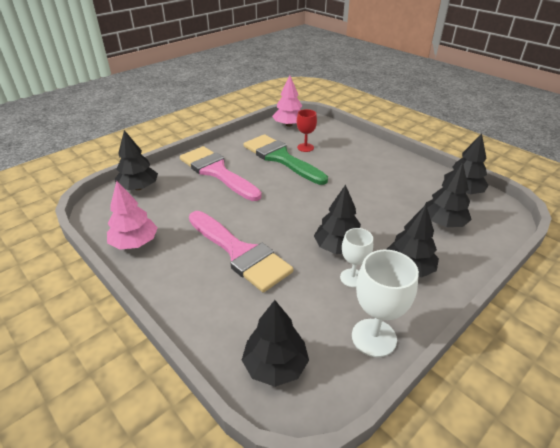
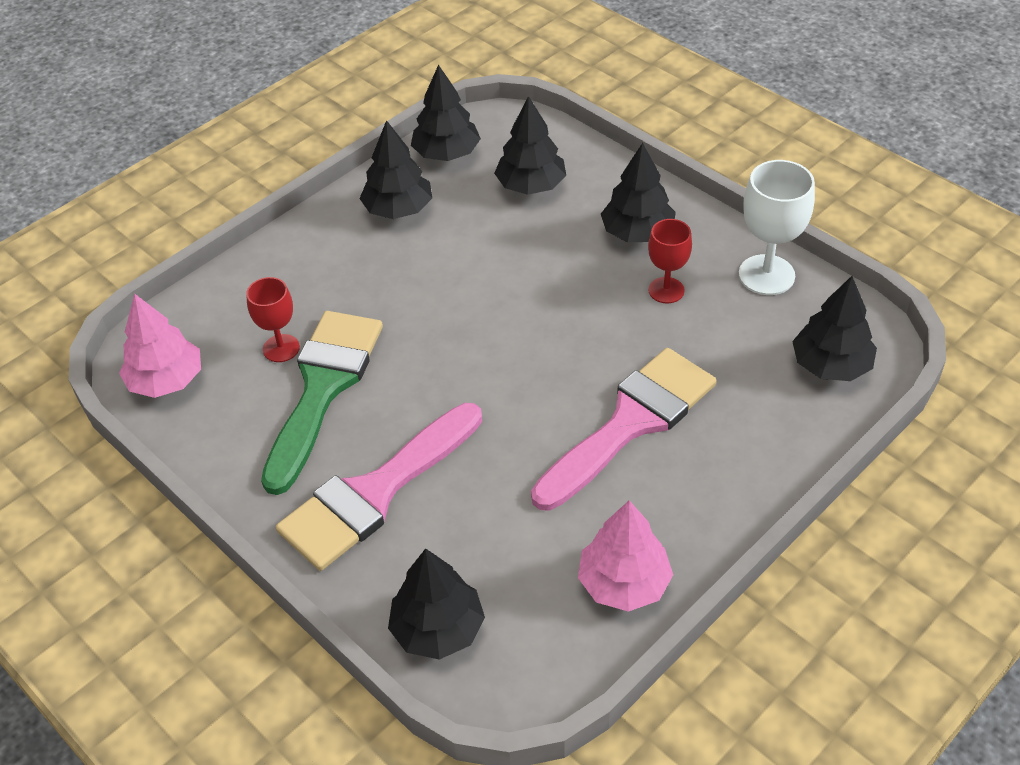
camera: 90 degrees left, 10 degrees up
green brush [244,134,328,185] -> green brush turned 150 degrees clockwise [261,311,383,495]
black tree [314,185,361,254] -> black tree moved to [359,120,432,219]
white goblet [340,228,373,287] -> red goblet [648,219,692,303]

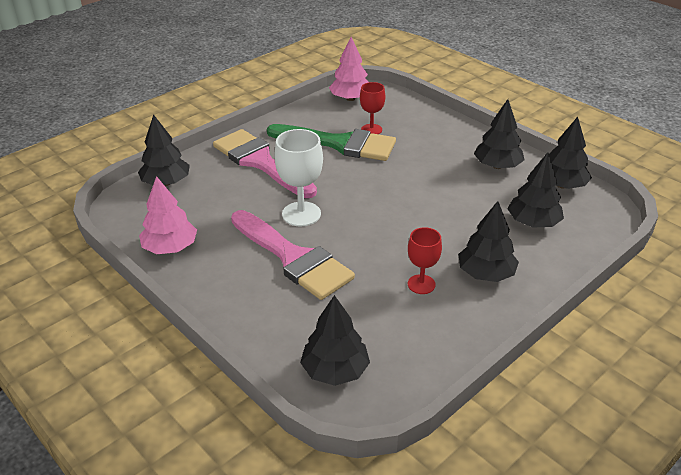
camera: 90 degrees right, 10 degrees down
white goblet [739,160,815,295] -> white goblet moved to [274,129,323,226]

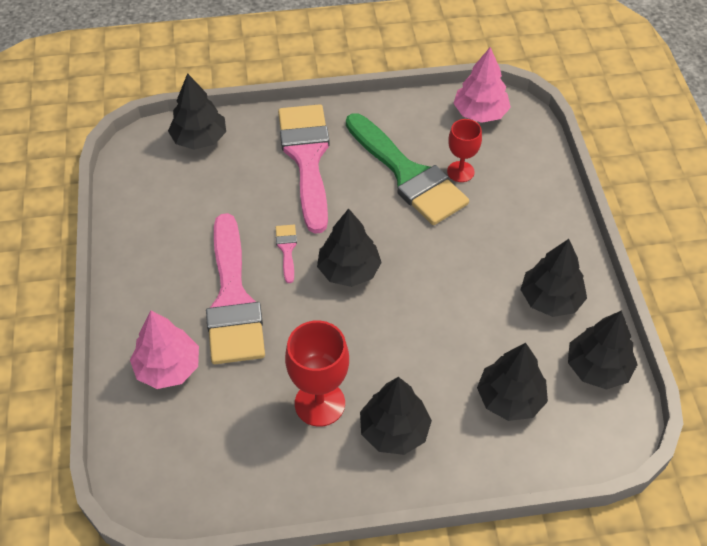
camera: 35 degrees right, 15 degrees up
pink tree [139,176,197,254] -> pink tree moved to [130,310,199,389]
white goblet [274,129,323,226] -> pink brush [276,225,297,283]
black tree [300,295,370,386] -> black tree moved to [317,209,382,287]
red goblet [408,227,442,294] -> red goblet [285,320,349,427], size x1.57

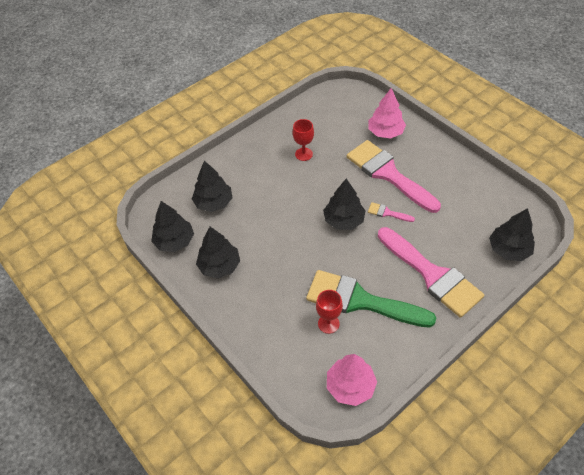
camera: 150 degrees right, 0 degrees up
pink brush [276,225,297,283] -> pink brush turned 150 degrees clockwise [368,202,415,222]
red goblet [285,320,349,427] -> red goblet [293,119,314,161], size x0.64
black tree [360,377,432,455] -> none

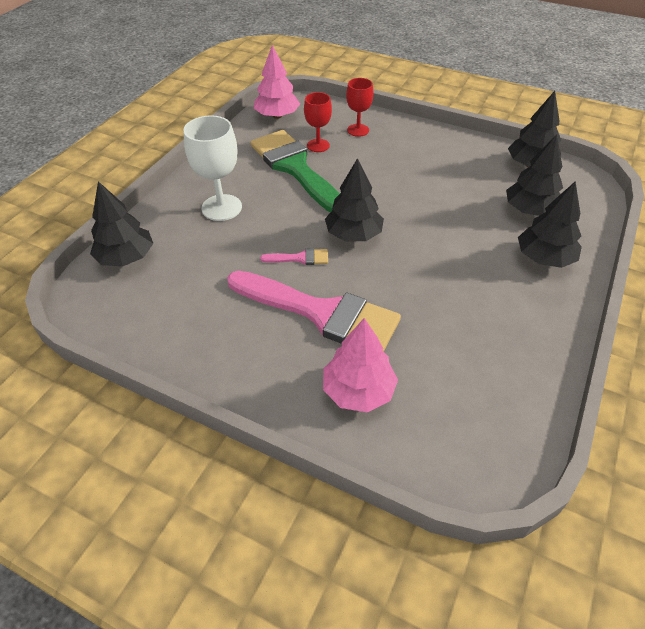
camera: 155 degrees right, 5 degrees down
black tree [196,227,240,278] -> black tree moved to [518,181,582,268]
red goblet [293,119,314,161] -> red goblet moved to [346,78,374,137]
green brush [306,270,436,327] -> green brush turned 120 degrees counterclockwise [251,130,340,212]
pink brush [378,227,484,318] -> white goblet [183,115,242,221]

